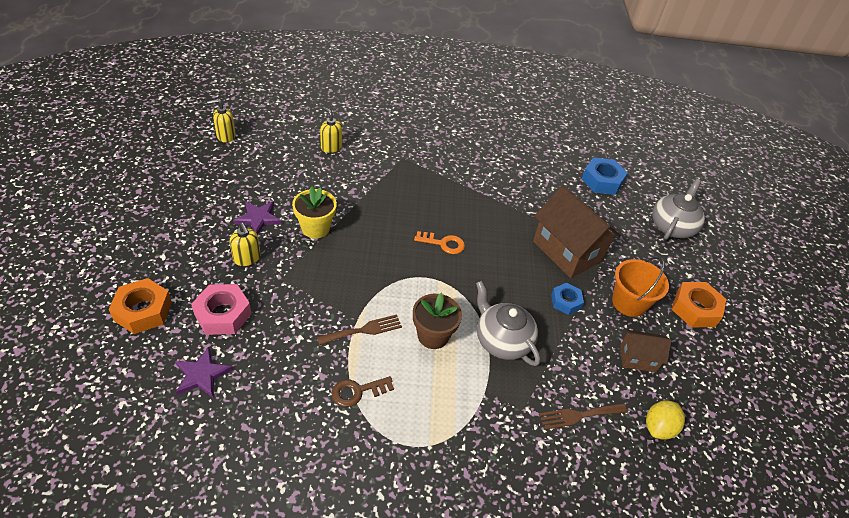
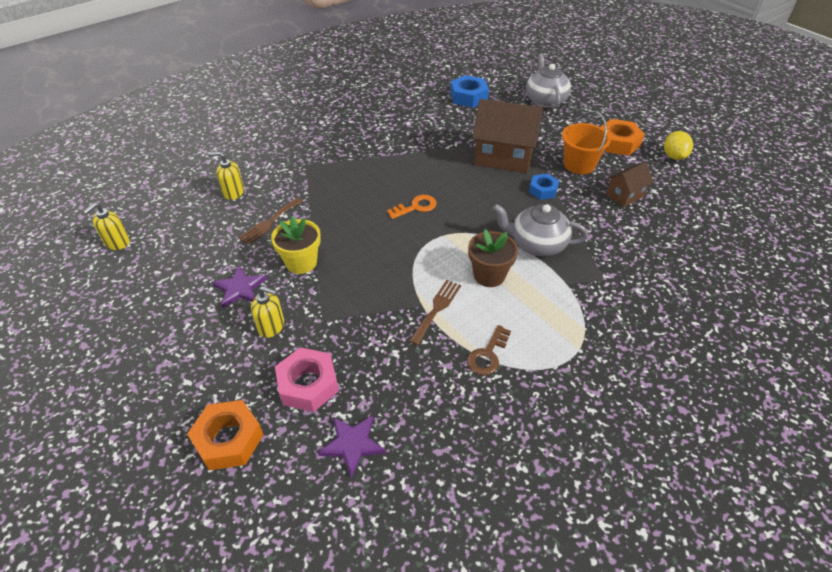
camera: 35 degrees left, 0 degrees up
brown fork [539,403,627,430] -> brown fork moved to [239,198,303,245]
yellow lemon [646,400,685,440] -> yellow lemon moved to [664,131,693,160]

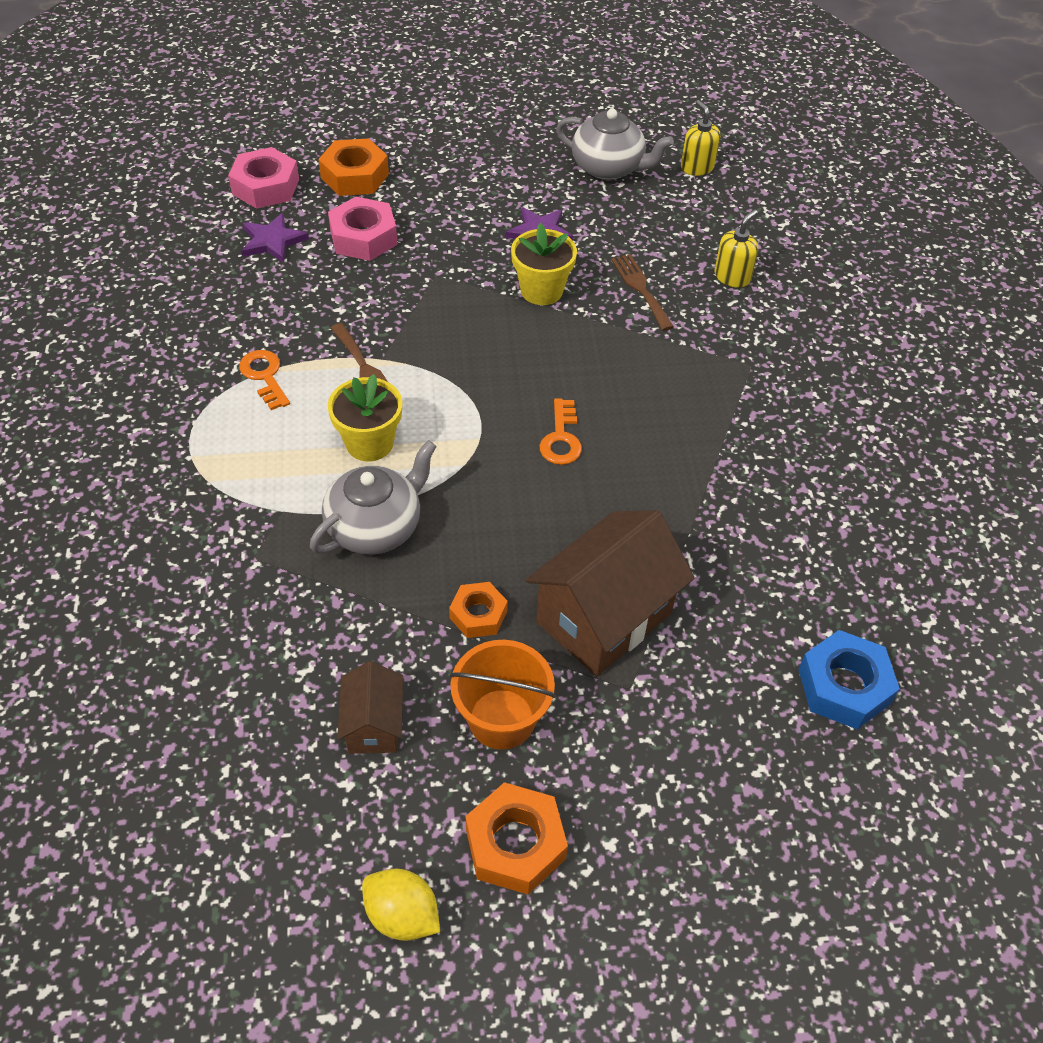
camera: 120 degrees right, 5 degrees up
yellow soap dispenser [251,286,284,338] -> none
brown key [467,325,511,375] -> orange key [239,350,290,410]
brown flower pot [468,229,518,287] -> yellow flower pot [328,374,402,461]
grey teapot [526,53,571,109] -> grey teapot moved to [556,109,674,180]
blue nut [529,174,559,200] -> orange nut [449,582,508,638]
none -> pink nut [228,147,299,209]

